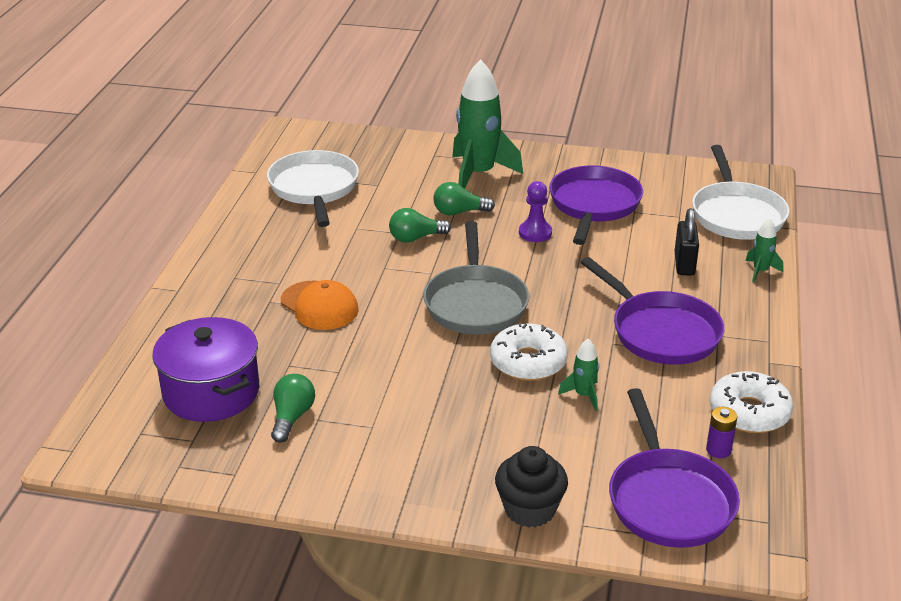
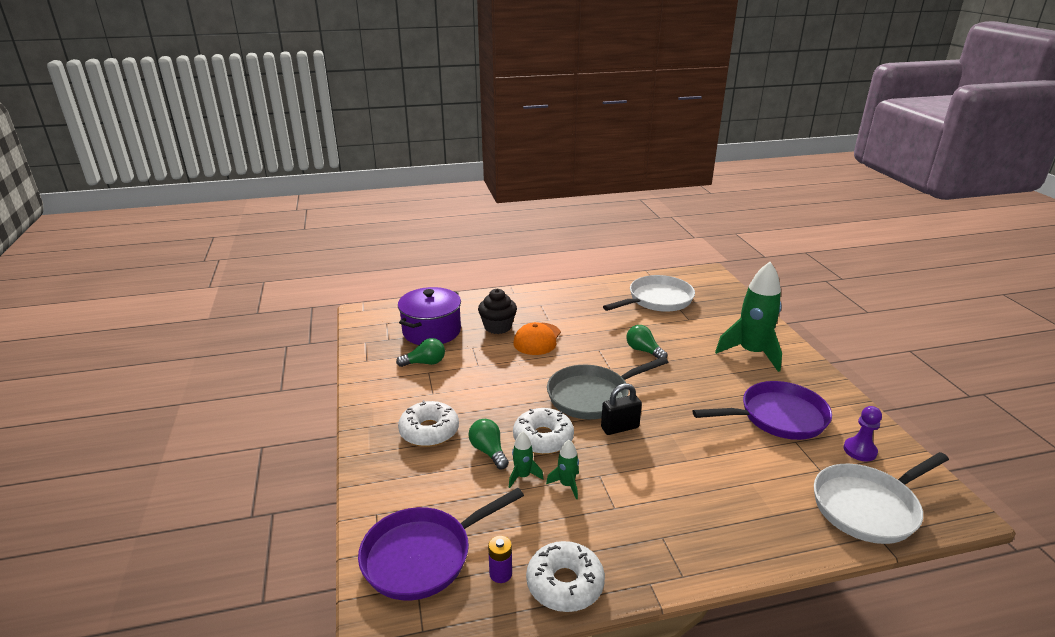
camera: 65 degrees right, 5 degrees down
green light bulb [433,182,495,215] -> green light bulb moved to [468,419,509,469]
black cupcake [495,446,568,528] -> black cupcake moved to [478,289,517,334]
purple pawn [519,181,552,242] -> purple pawn moved to [844,406,882,461]
purple pan [581,257,724,365] -> none
black padlock [675,208,699,276] -> black padlock moved to [601,383,642,435]
green rocket [745,218,783,283] -> green rocket moved to [546,440,579,499]
none -> white donut [398,400,459,447]

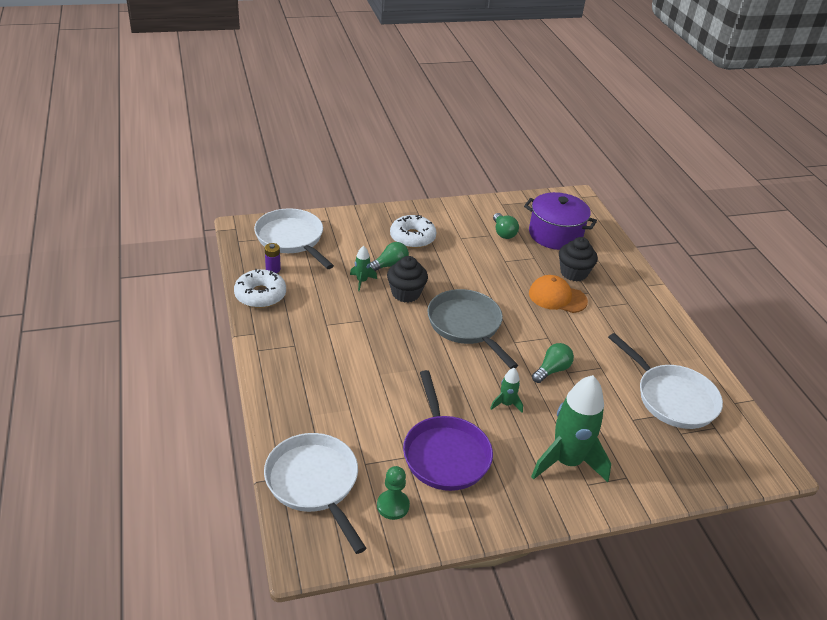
camera: 85 degrees right, 10 degrees up
purple pan [358,488,524,601] -> white pan [254,208,334,269]
white donut [513,408,574,454] -> black cupcake [387,256,428,302]
green rocket [546,440,579,499] -> green rocket moved to [490,368,523,413]
black padlock [601,383,642,435] -> none
purple pawn [844,406,882,461] -> green pawn [377,466,410,520]

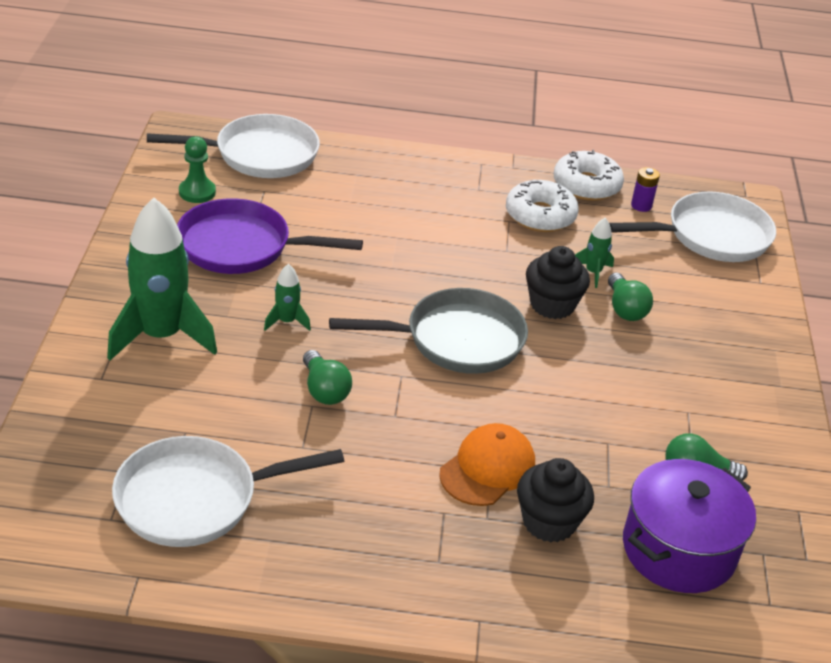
camera: 110 degrees right, 0 degrees up
white donut [390,215,437,248] -> white donut moved to [506,180,579,232]

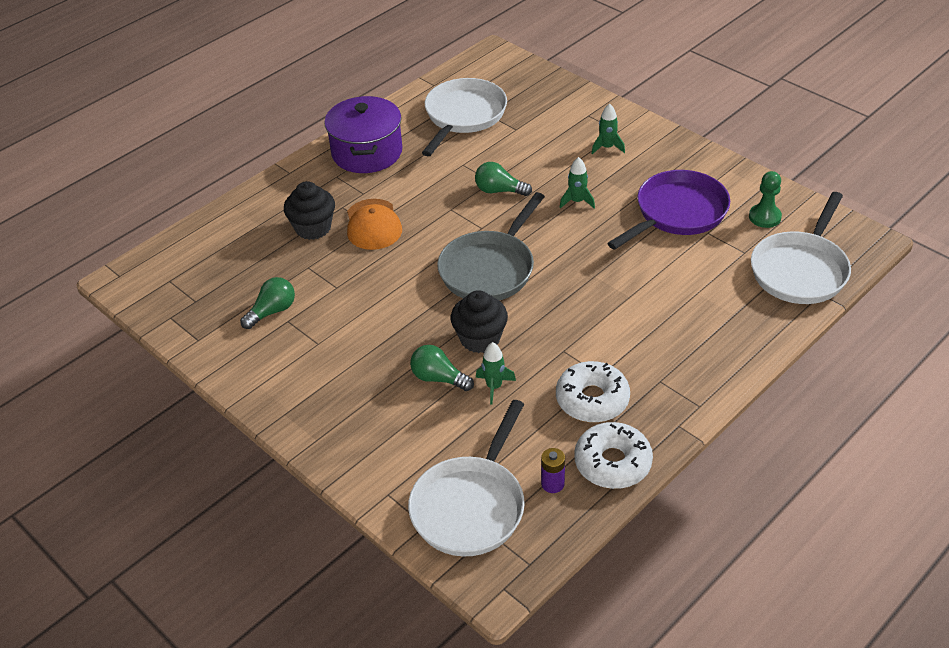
camera: 135 degrees right, 5 degrees up
green rocket [107,198,217,360] -> green rocket [591,103,625,155], size x0.45
purple pot [623,459,756,593] -> purple pot moved to [324,96,402,173]

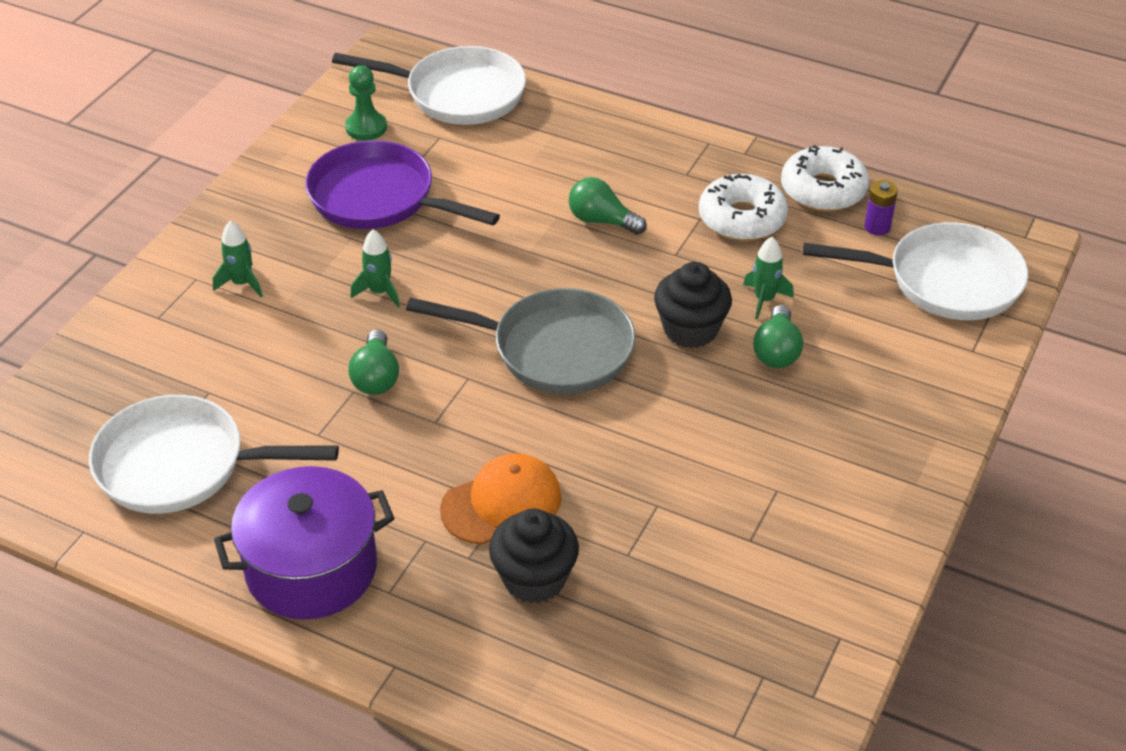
camera: 110 degrees left, 0 degrees up
green light bulb [240,277,295,329] -> green light bulb moved to [569,177,647,235]

